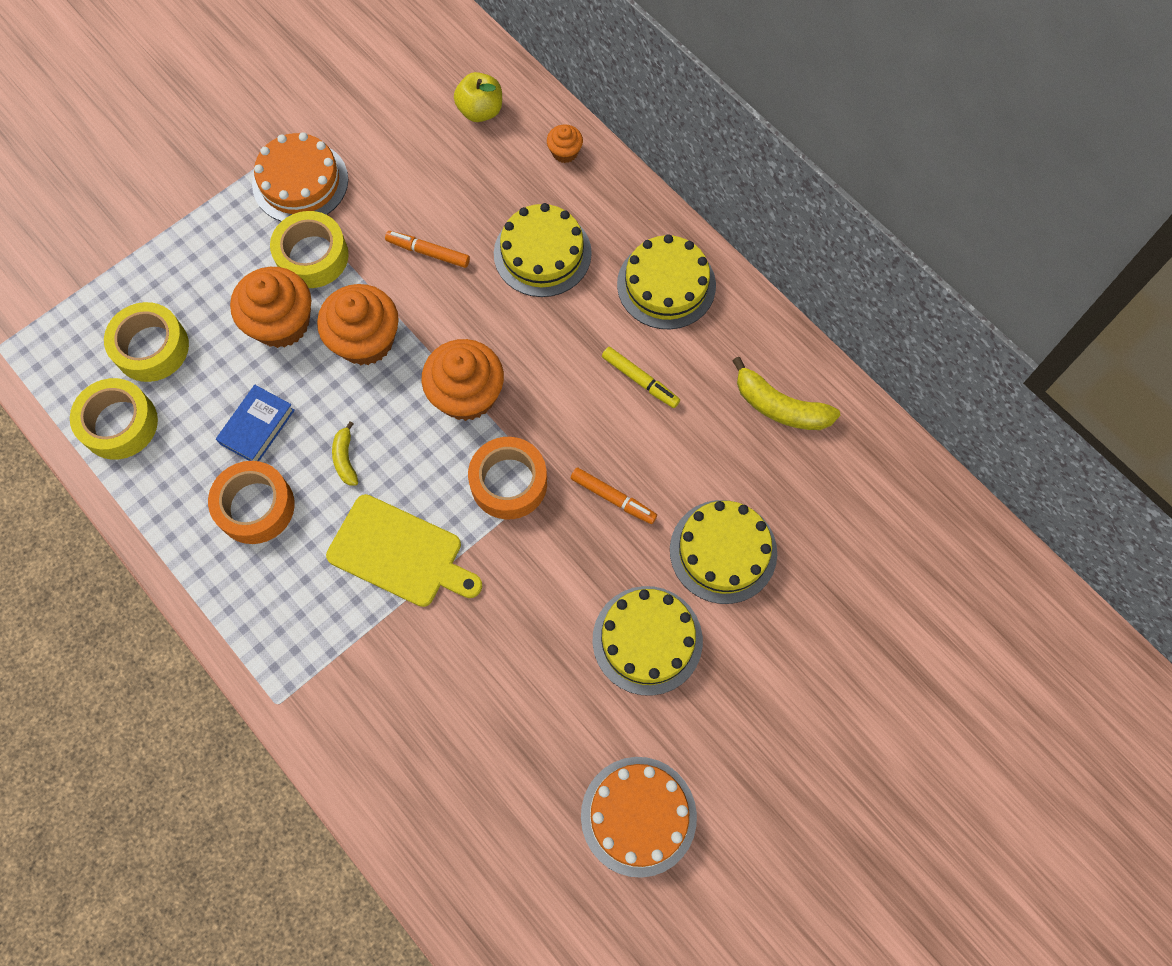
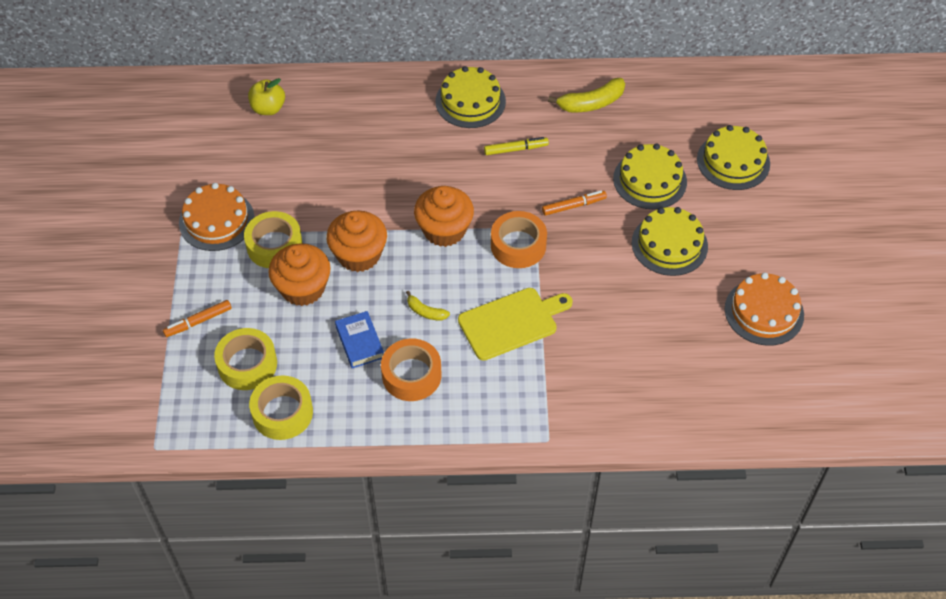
camera: 50 degrees left, 15 degrees down
orange marker [385,231,470,268] -> orange marker moved to [163,300,232,337]
yellow cake [494,203,592,297] -> yellow cake moved to [697,125,770,190]
orange cupcake [547,125,583,163] -> none

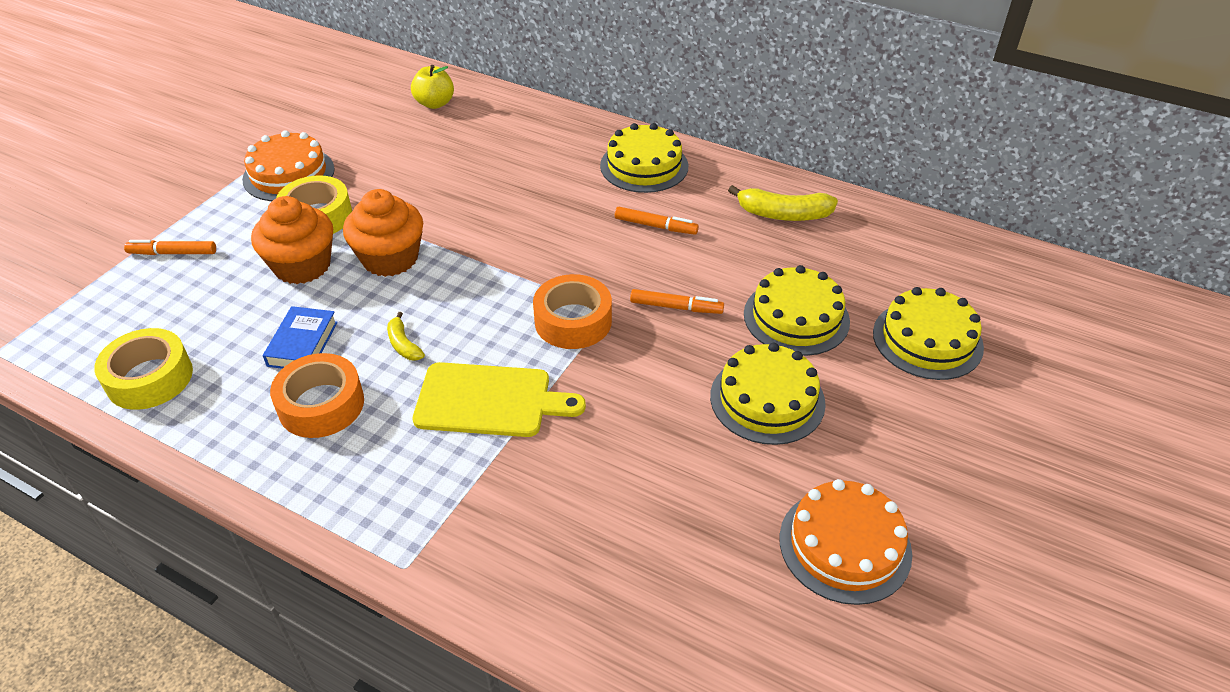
camera: 30 degrees right, 10 degrees down
yellow tape [214,328,277,390] -> none
orange cupcake [414,186,474,247] -> none
yellow marker [484,137,549,155] -> orange marker [615,207,699,235]

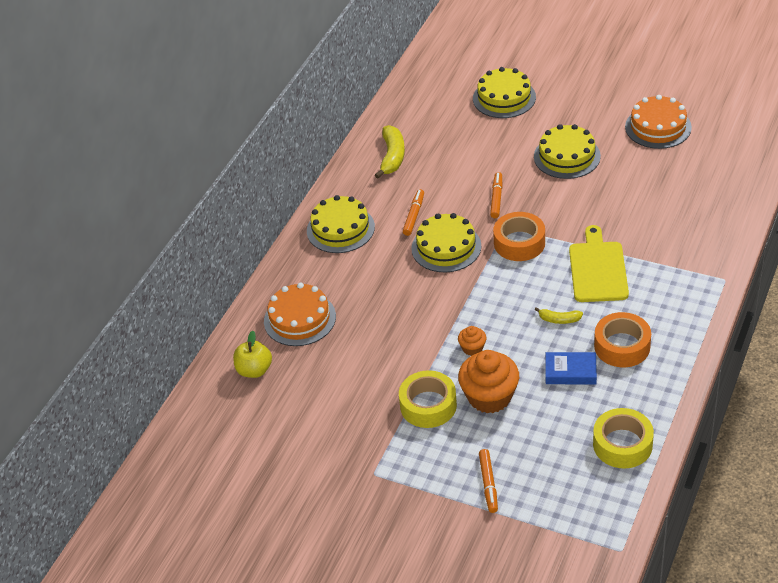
camera: 90 degrees left, 0 degrees up
orange cake [242,130,335,201] -> orange cake moved to [264,283,336,346]
orange cupcake [343,189,423,277] -> orange cupcake [458,326,486,356], size x0.49
yellow banana [387,312,425,361] -> yellow banana turned 45 degrees clockwise [534,307,583,324]
yellow cake [744,265,850,356] -> yellow cake moved to [411,213,481,272]

